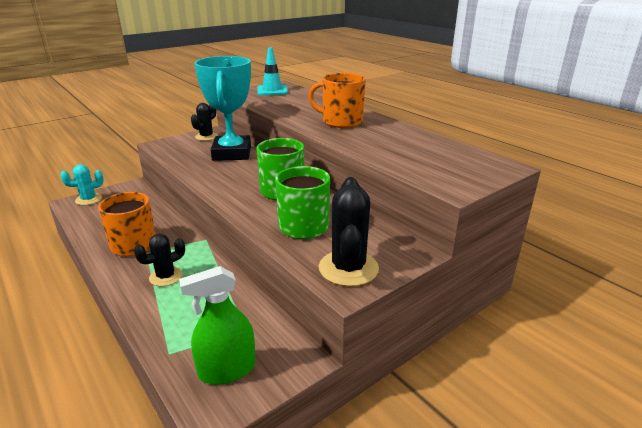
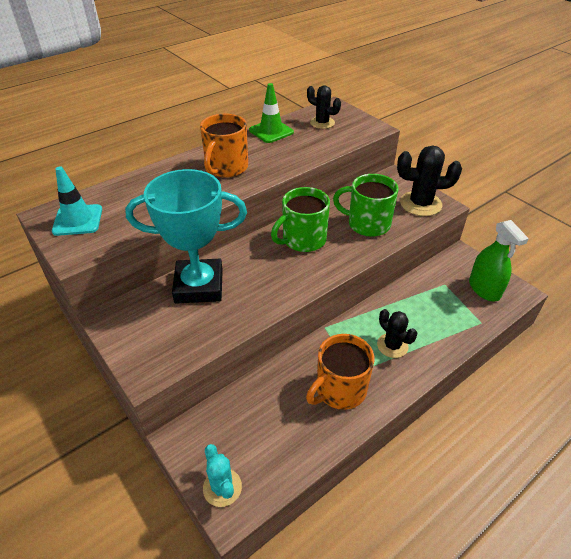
camera: 90 degrees left, 15 degrees up
black cactus [191,103,218,141] -> black cactus moved to [307,85,341,129]
none -> green traffic cone [249,83,294,143]

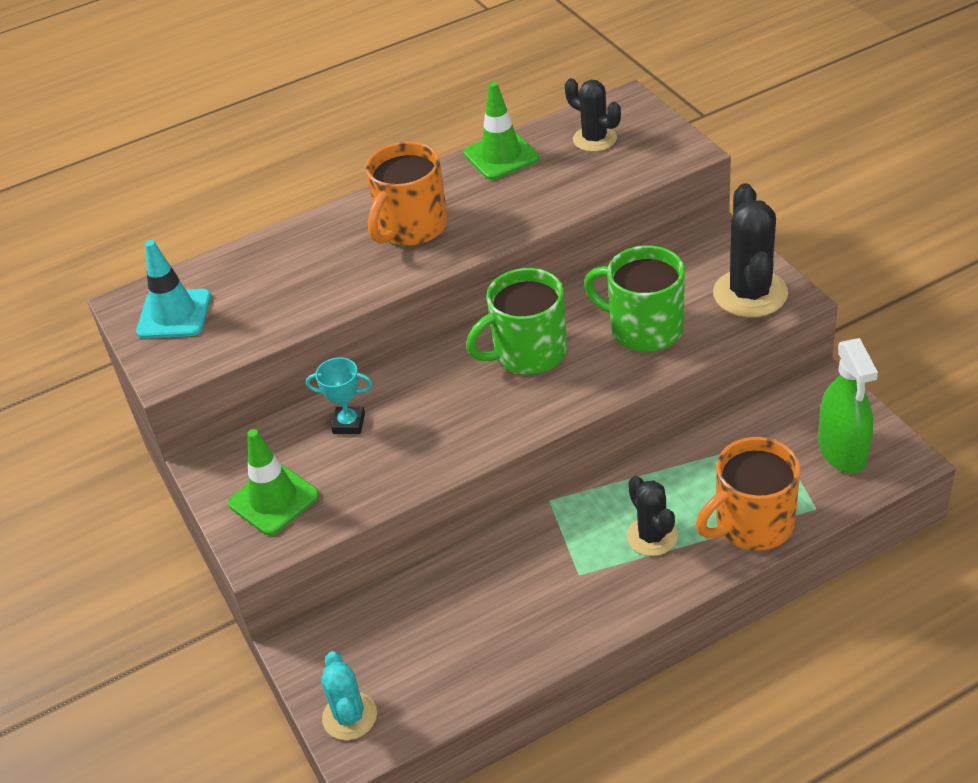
camera: 15 degrees right, 0 degrees up
turquoise trophy [125,169,247,303] -> turquoise trophy [306,357,373,434], size x0.40
orange mug [306,334,375,410] -> orange mug moved to [696,437,801,551]
black cactus [397,146,462,216] -> black cactus turned 75 degrees clockwise [713,183,788,318]
none -> green traffic cone [228,429,319,535]

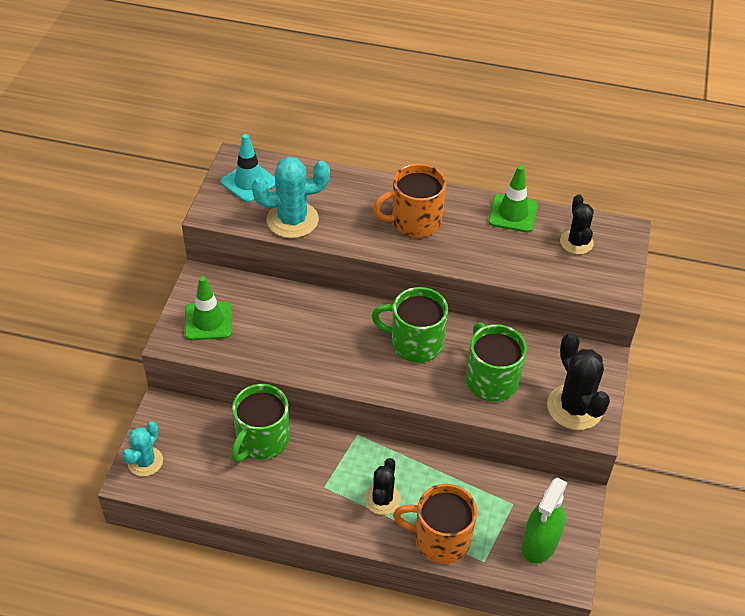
camera: 35 degrees right, 5 degrees up
turquoise trophy [306,357,373,434] -> none
black cactus [713,183,788,318] -> black cactus turned 60 degrees counterclockwise [547,332,610,430]
none -> green mug [231,384,289,462]
none -> turquoise cactus [252,157,330,238]

